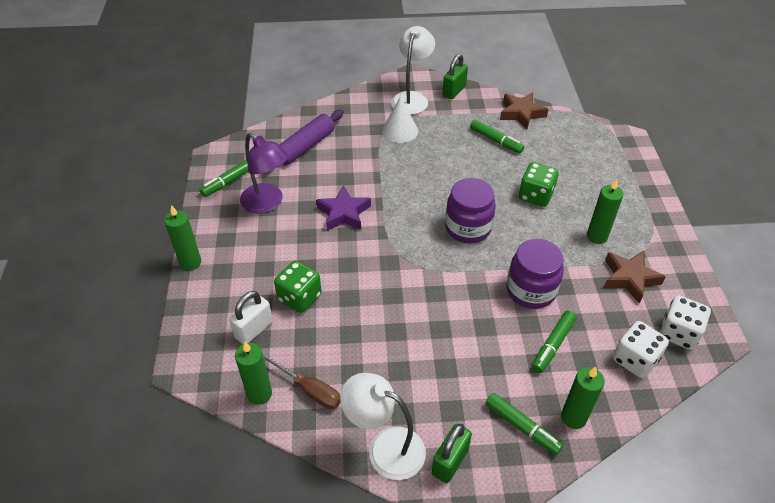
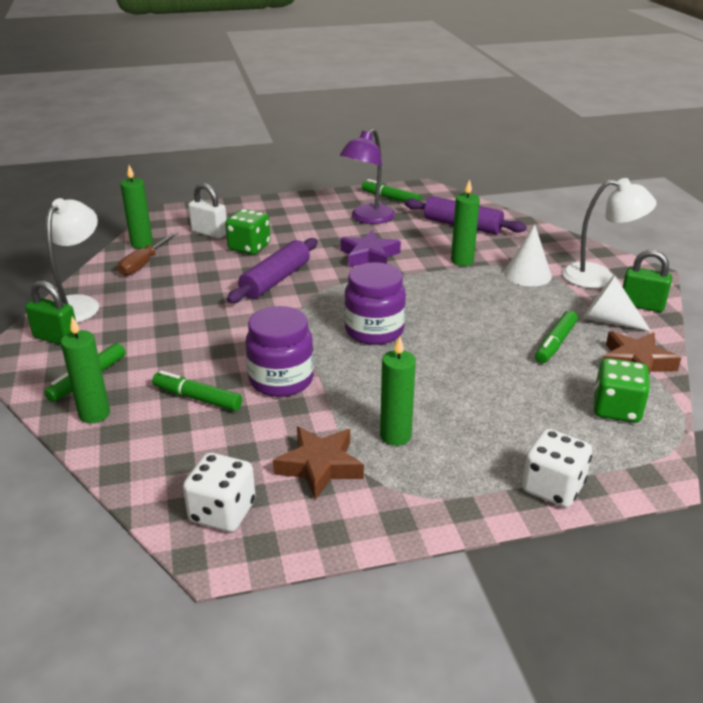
camera: 80 degrees right, 15 degrees down
green candle [164,205,201,270] -> green candle moved to [451,179,480,266]
green dice [519,162,559,207] -> green dice moved to [594,358,650,423]
white dice [613,321,669,378] -> white dice moved to [522,429,592,508]
none -> purple rolling pin [227,238,318,303]
none -> white cone [583,275,651,331]

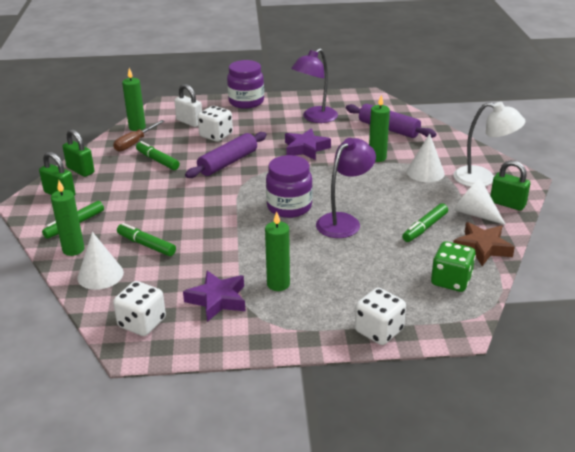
camera: 10 degrees right, 0 degrees up
white lamp [46,198,99,323] -> green padlock [63,129,95,177]
green dice [225,209,270,255] -> white dice [198,106,233,142]
purple jar [245,306,314,397] -> purple jar moved to [227,60,264,109]
brown star [273,427,364,500] -> purple star [183,271,245,322]
green marker [362,179,421,202] -> green marker moved to [136,141,180,170]
none -> white cone [77,232,124,290]
none -> purple lamp [316,138,376,238]

